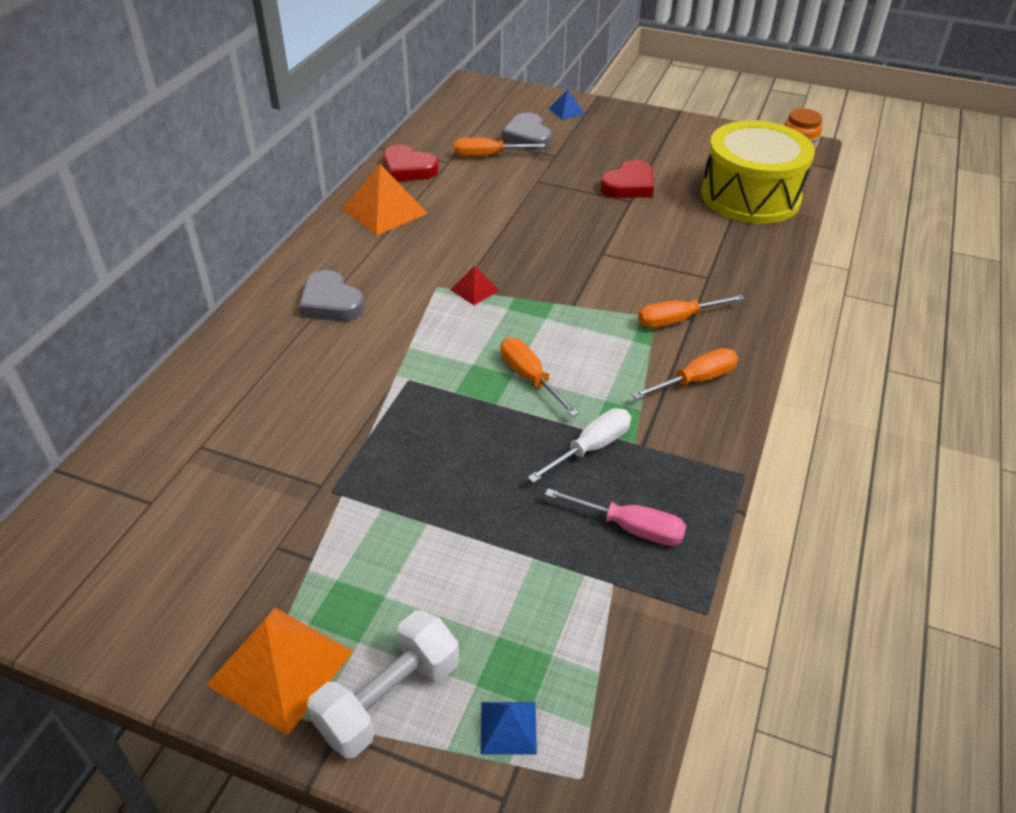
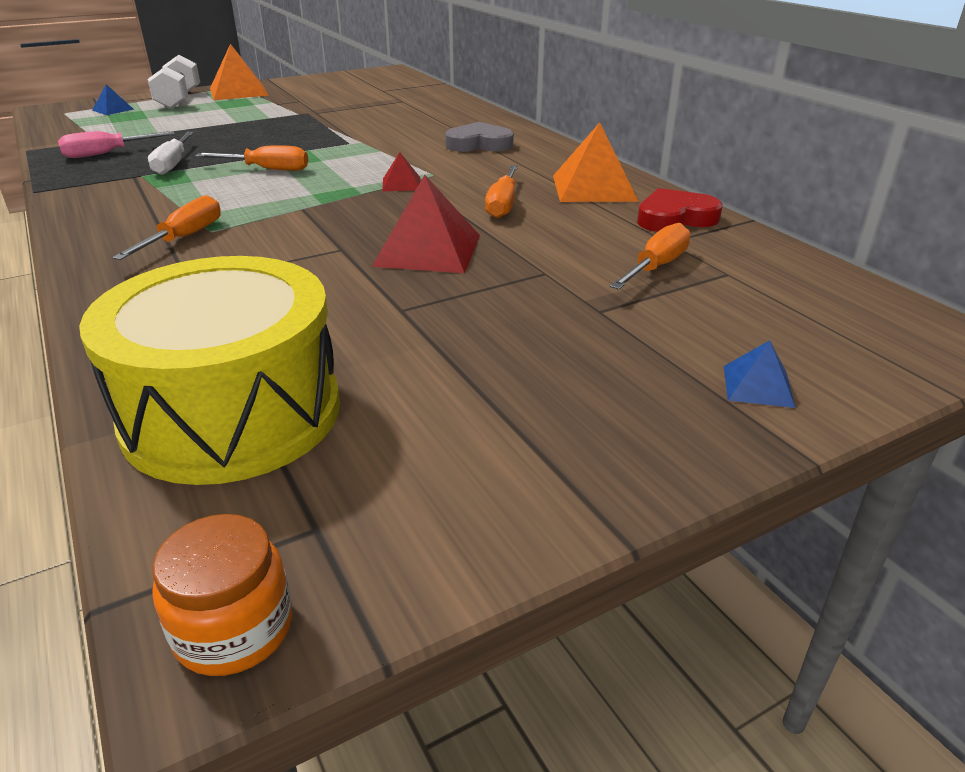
camera: 130 degrees right, 10 degrees down
grey heart [502,113,552,150] -> none
red heart [600,160,654,198] -> none
orange screwdriver [632,348,738,400] -> orange screwdriver moved to [485,165,518,218]
none -> red pyramid [372,175,480,273]

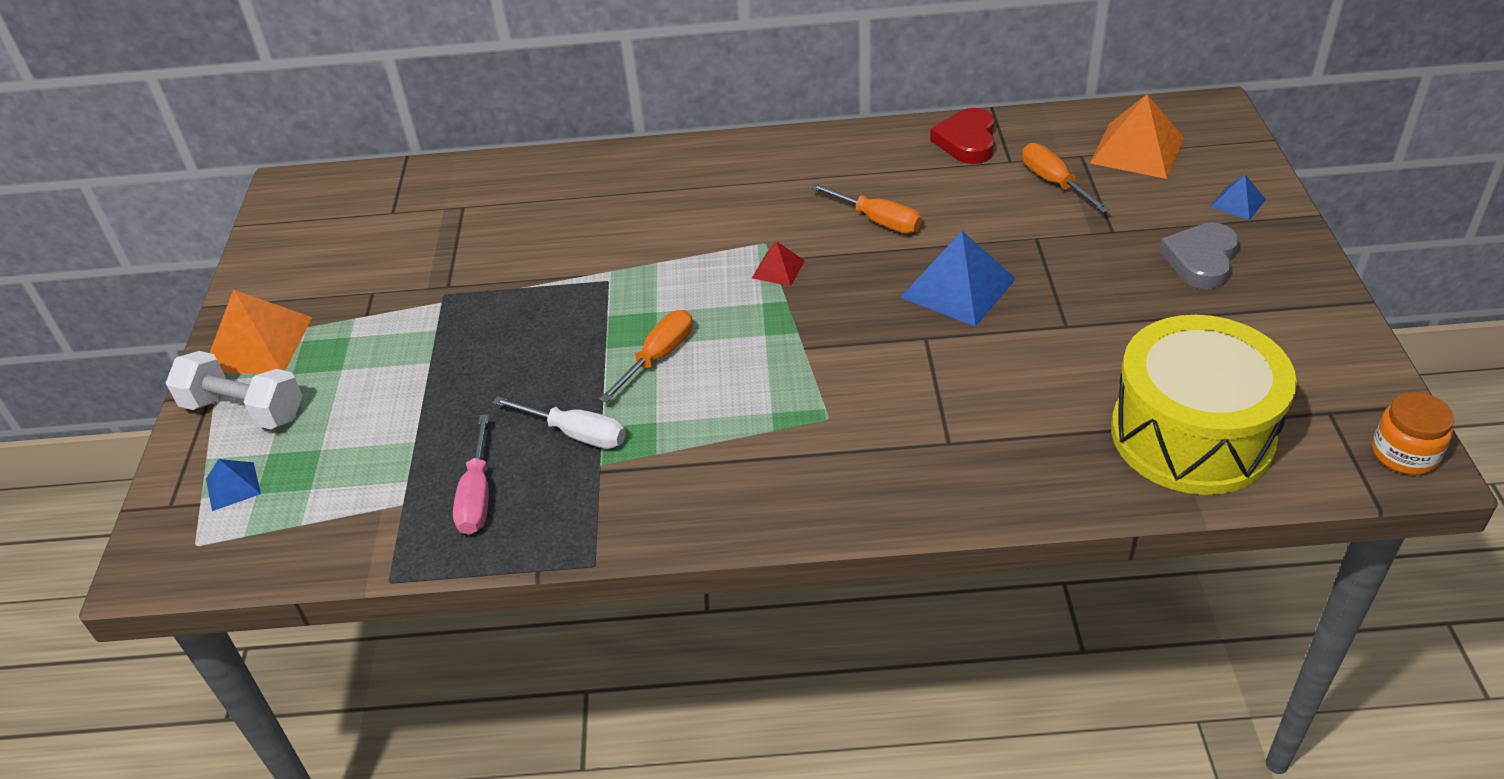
camera: 60 degrees left, 10 degrees up
orange screwdriver [112,195,221,260] -> none
red pyramid [372,175,480,273] -> blue pyramid [900,231,1016,327]
grey heart [445,122,514,152] -> grey heart moved to [1159,223,1239,289]
orange pyramid [553,122,639,202] -> orange pyramid moved to [1090,95,1184,179]

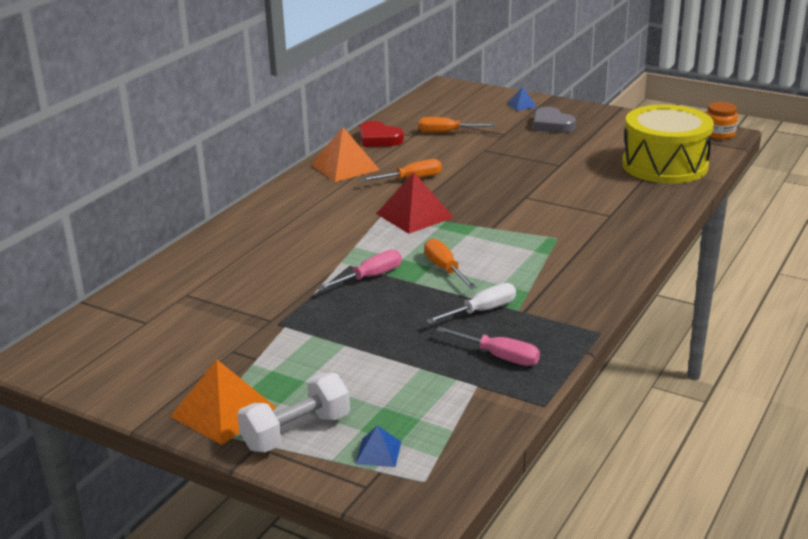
camera: 60 degrees left, 15 degrees down
red pyramid [752,241,805,286] -> red pyramid [376,172,454,234], size x1.96
blue pyramid [900,231,1016,327] -> none
orange pyramid [1090,95,1184,179] -> orange pyramid moved to [311,127,380,182]
none -> pink screwdriver [317,250,402,290]

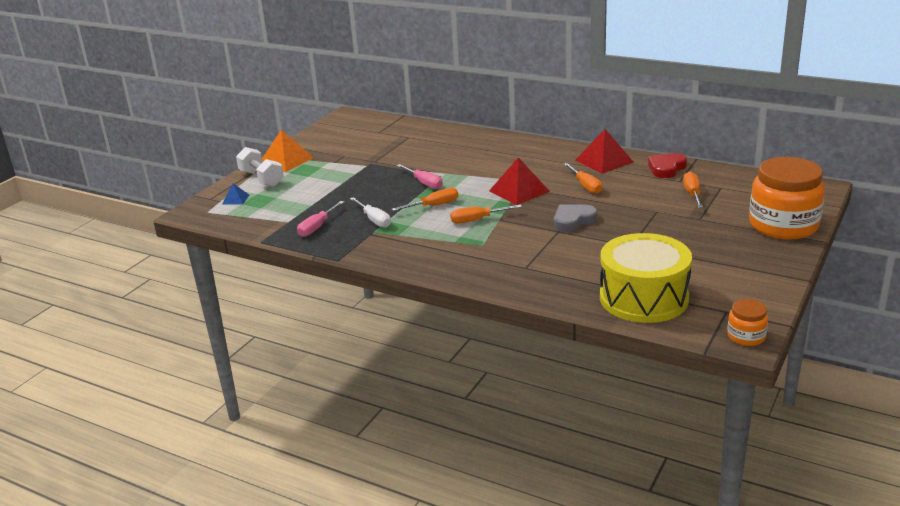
camera: 90 degrees right, 0 degrees up
orange pyramid [311,127,380,182] -> red pyramid [575,129,634,174]
blue pyramid [507,87,537,111] -> orange jar [749,157,825,240]
grey heart [533,107,576,133] -> grey heart moved to [554,204,597,232]
none -> orange screwdriver [450,205,522,223]

